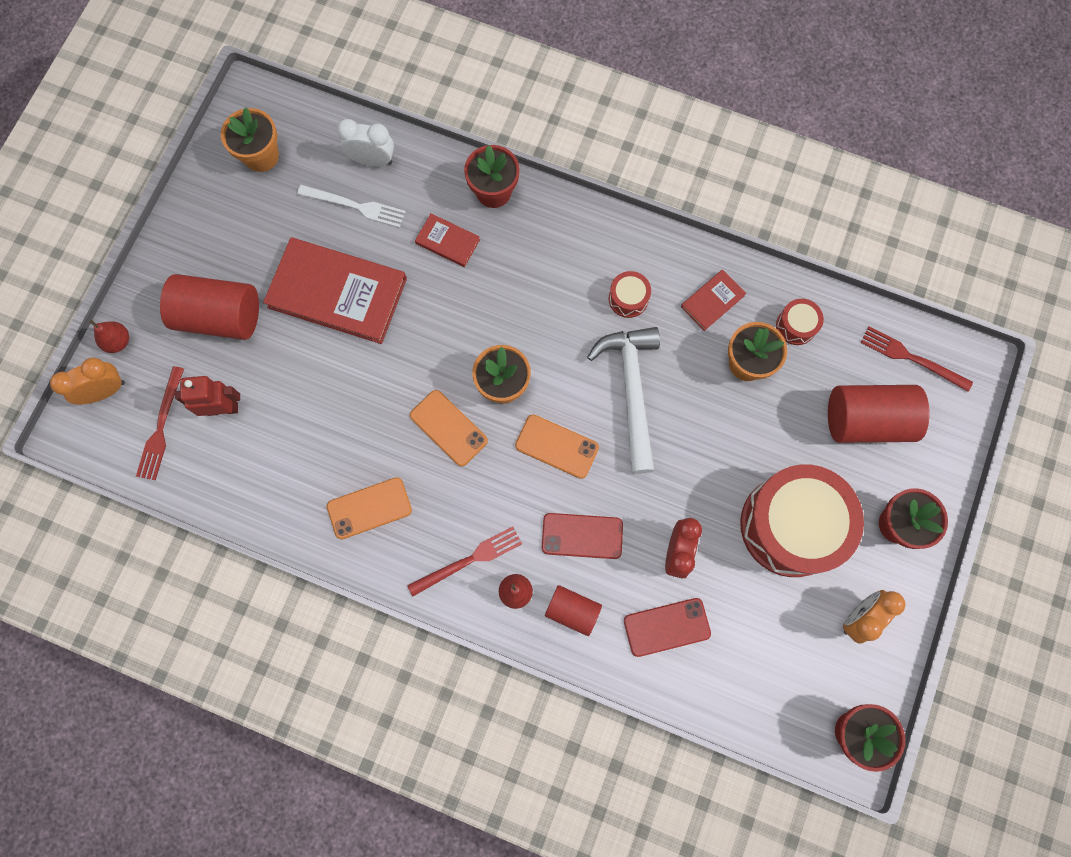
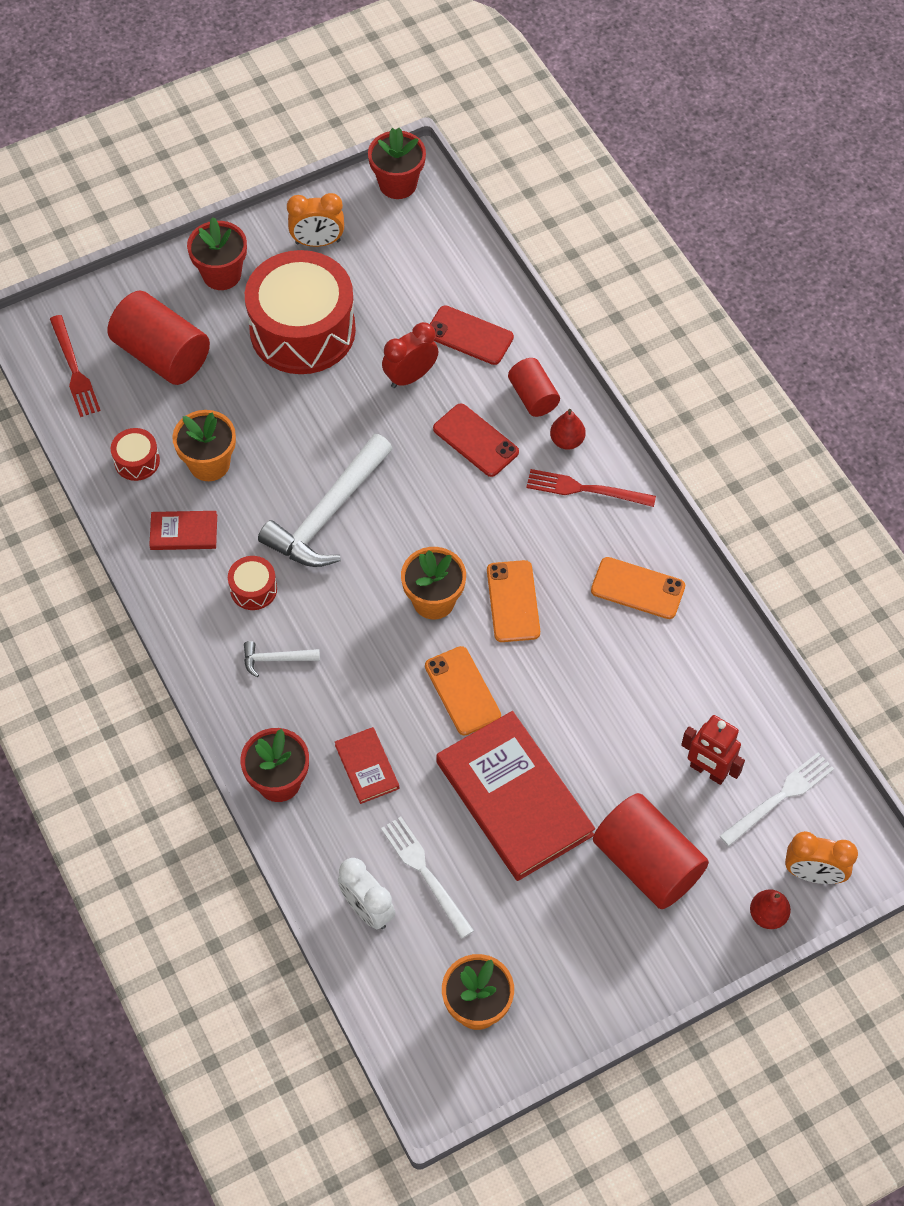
camera: 140 degrees left, 15 degrees down
red fork [136,366,184,480] -> white fork [720,752,834,846]
orange phone [515,414,599,479] -> orange phone moved to [425,646,501,735]
none -> white hammer [244,641,320,677]

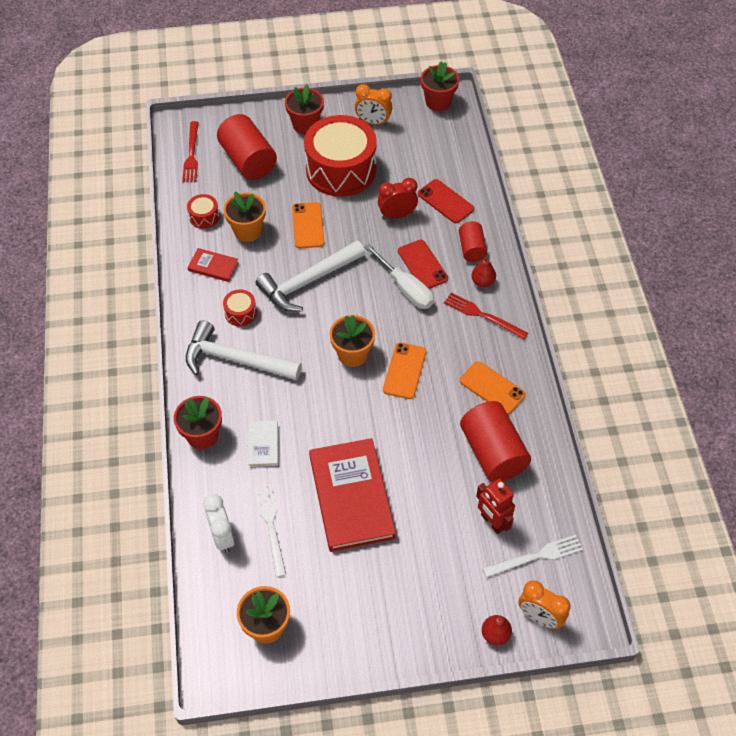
camera: 20 degrees right, 5 degrees down
white hammer [244,641,320,677] -> white hammer [186,321,302,380], size x2.24
red book [335,727,399,804] -> white book [248,420,278,467]
orange phone [425,646,501,735] -> orange phone moved to [292,202,324,249]
red cylinder [593,793,709,909] -> red cylinder moved to [460,401,531,482]
none -> white screwdriver [365,244,434,309]

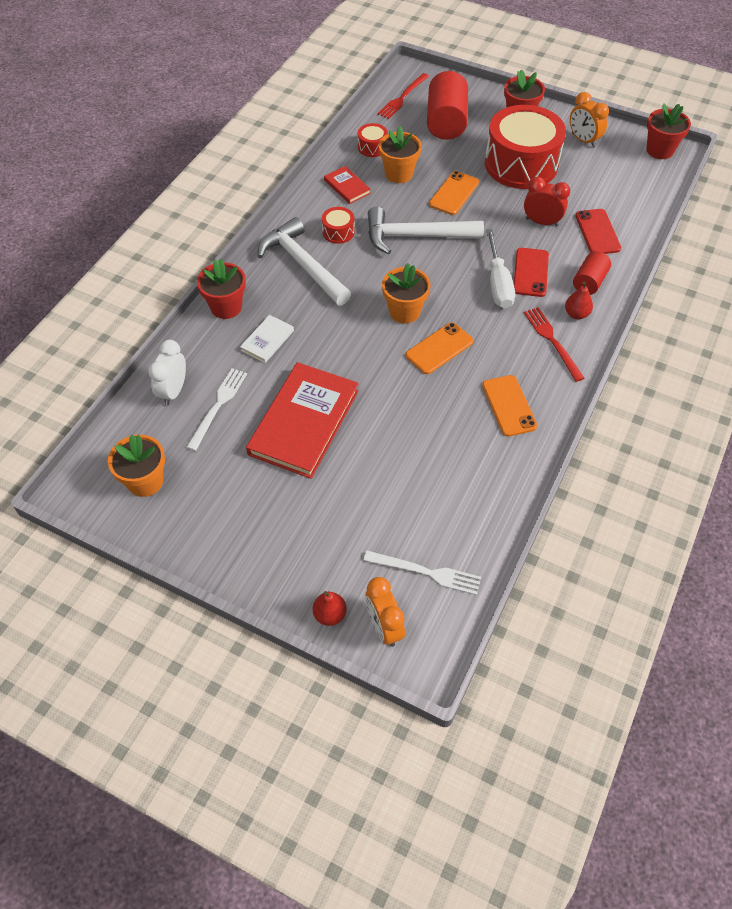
camera: 35 degrees right, 0 degrees up
red cylinder [460,401,531,482] -> none
red robot [476,478,515,534] -> none

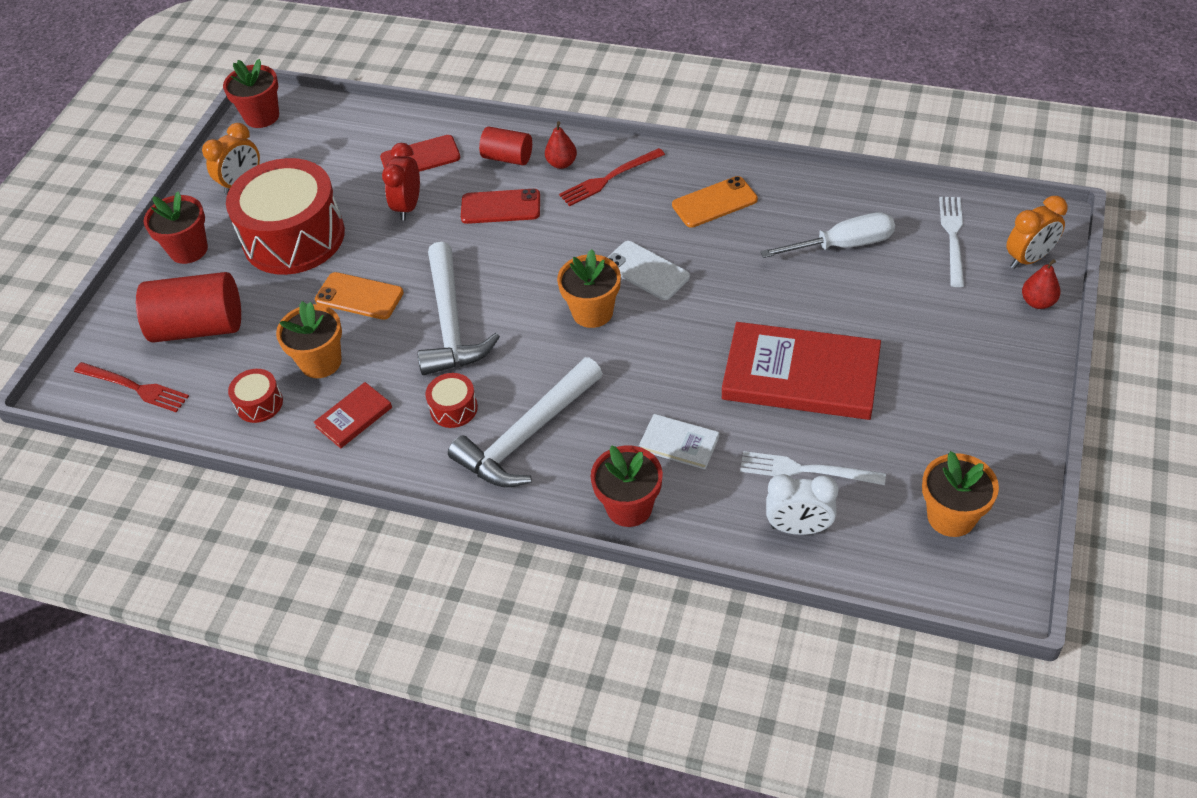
camera: 95 degrees left, 5 degrees down
orange phone [405,322,474,374] -> white phone [607,241,690,300]
white screwdriver [486,229,515,309] -> white screwdriver moved to [760,212,895,258]

